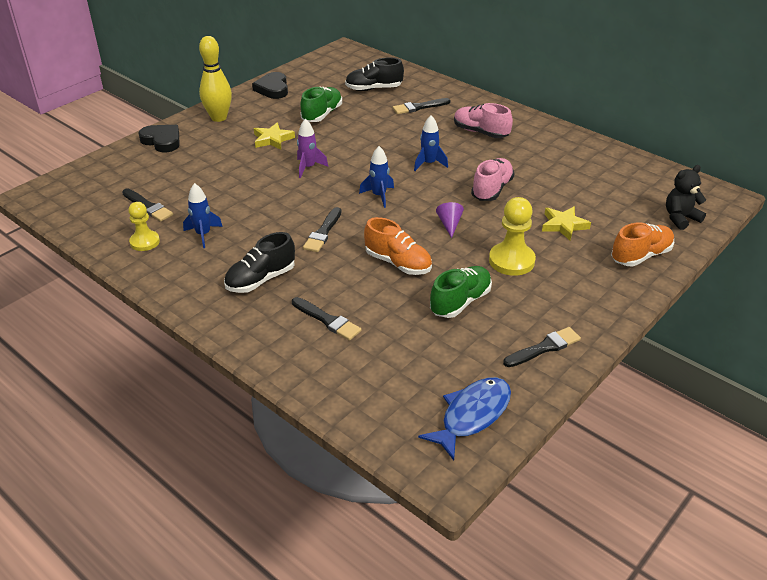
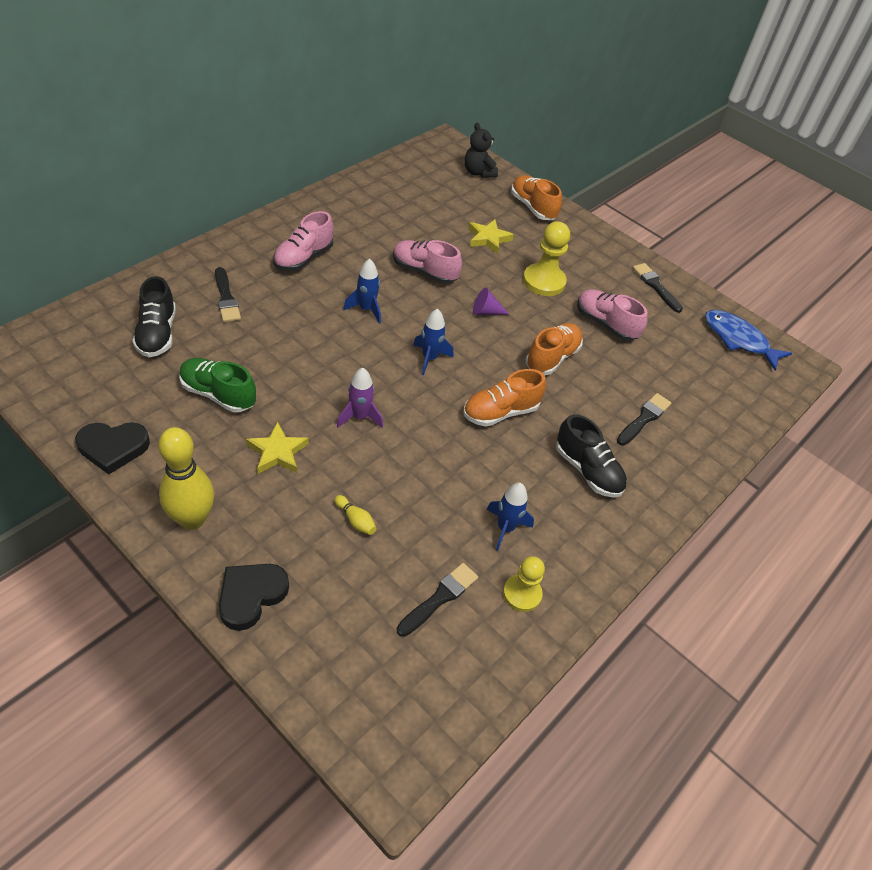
camera: 95 degrees left, 10 degrees up
black brush [303,207,341,252] -> orange shoe [463,369,546,427]
green shoe [430,266,492,318] -> pink shoe [577,289,648,341]
none -> yellow bowling pin [335,495,376,535]

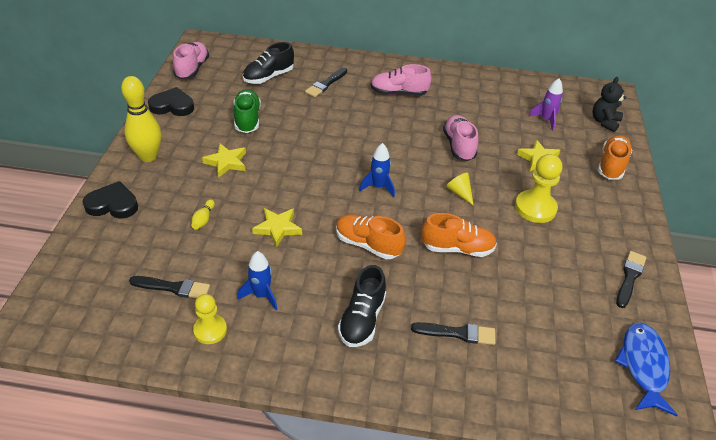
camera: 60 degrees right, 5 degrees down
black heart [75,422,150,475] -> black heart turned 135 degrees clockwise [148,87,194,116]
purple rocket [337,367,383,428] -> purple rocket moved to [528,78,563,132]
blue rocket [343,259,381,324] -> none
purple cone [473,288,510,315] -> yellow cone [446,172,474,206]
pink shoe [577,289,648,341] -> pink shoe moved to [173,42,209,79]
none -> yellow star [252,208,302,247]

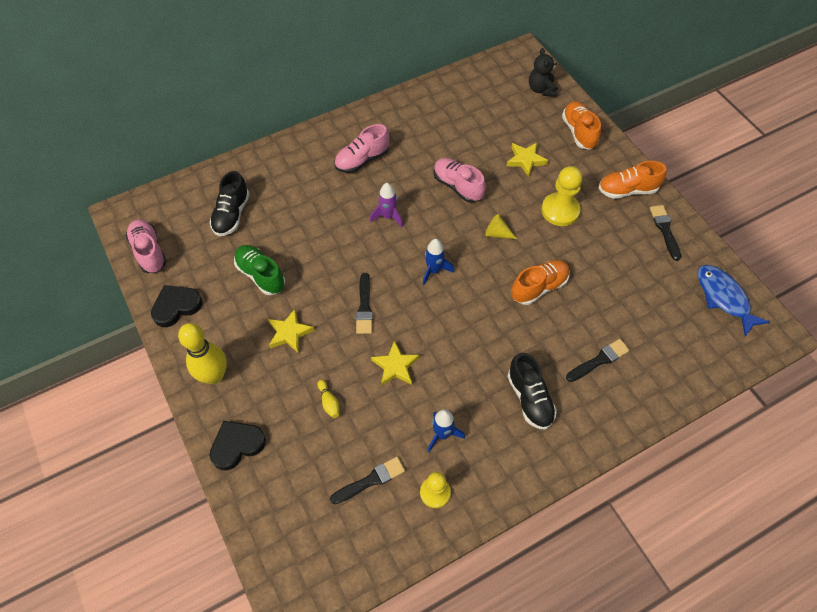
camera: 35 degrees left, 15 degrees up
black brush [305,68,347,97] -> black brush moved to [356,273,373,334]
orange shoe [336,214,406,259] -> orange shoe moved to [599,161,667,199]
purple rocket [528,78,563,132] -> purple rocket moved to [370,183,403,227]

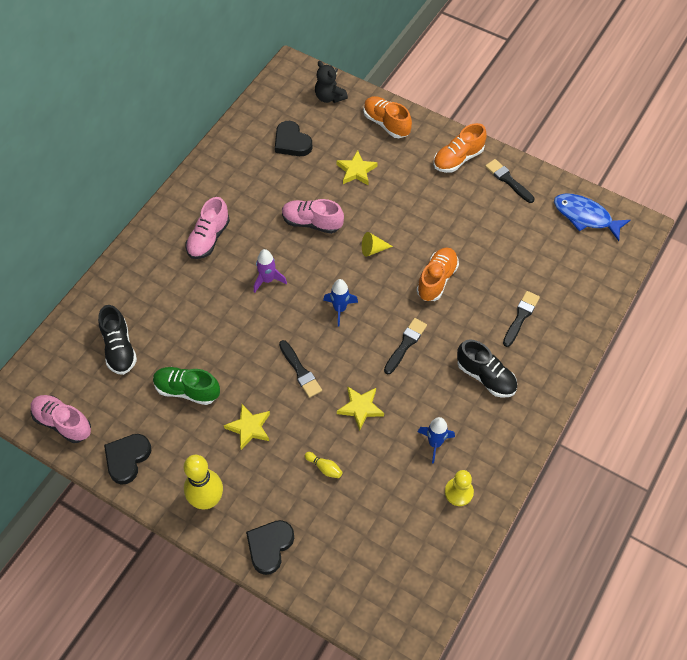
camera: 30 degrees left, 0 degrees up
black brush [330,457,405,504] -> black brush moved to [384,318,427,374]
yellow pawn [541,166,582,226] -> none
none -> black heart [275,121,313,156]

